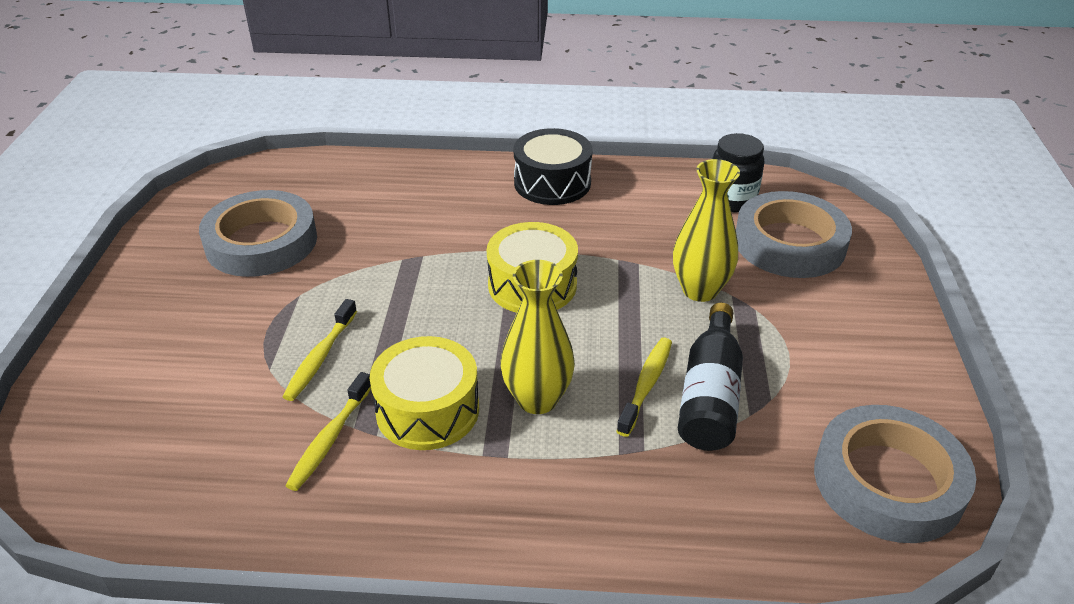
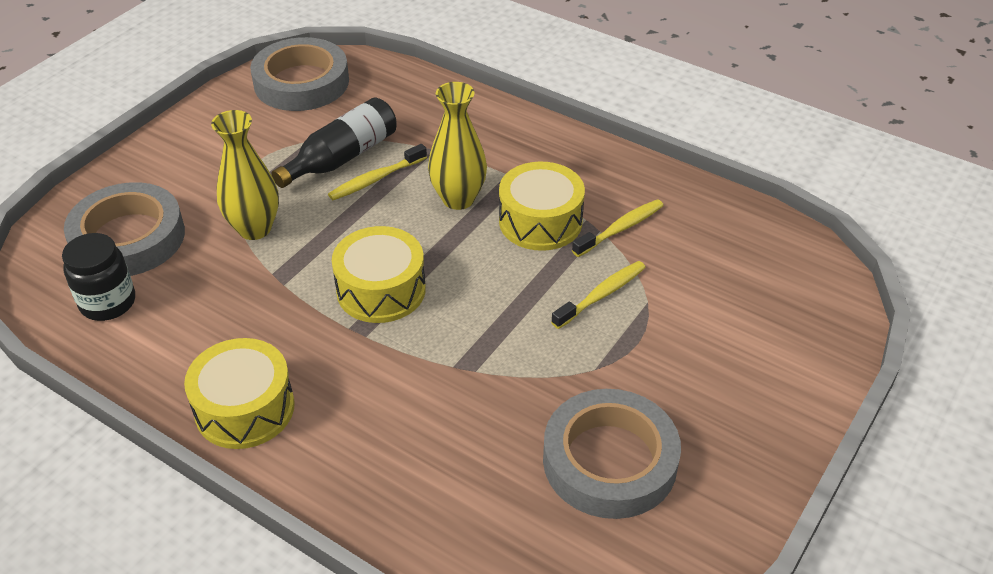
camera: 150 degrees left, 5 degrees up
black drum [514,128,593,205] -> yellow drum [184,338,295,449]

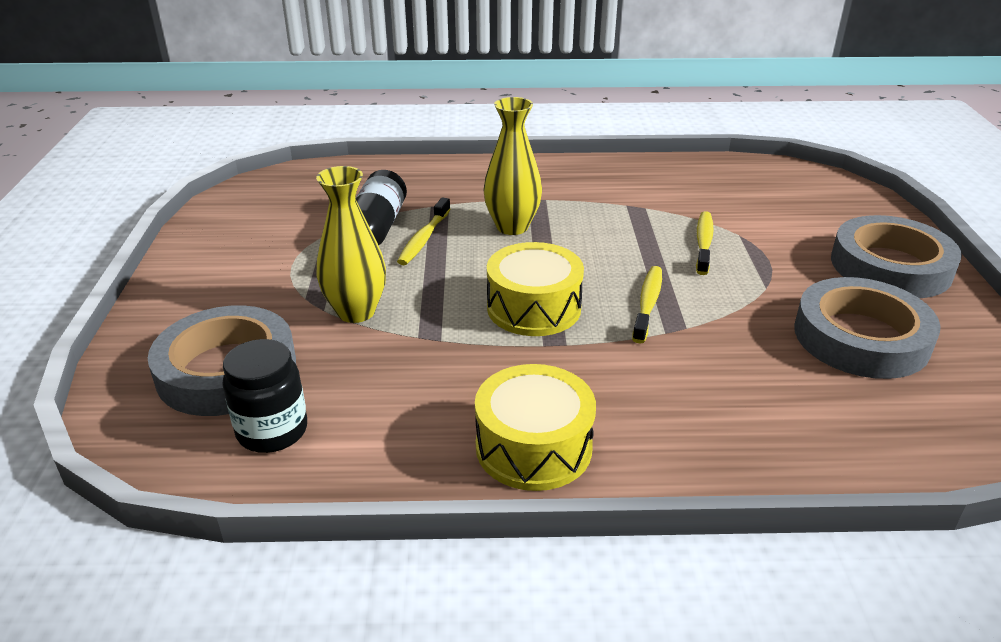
camera: 35 degrees left, 10 degrees down
grey tape [250,37,349,111] -> grey tape moved to [831,215,962,298]
yellow drum [499,162,585,251] -> none
yellow toothbrush [572,199,664,257] -> yellow toothbrush moved to [632,266,662,344]

